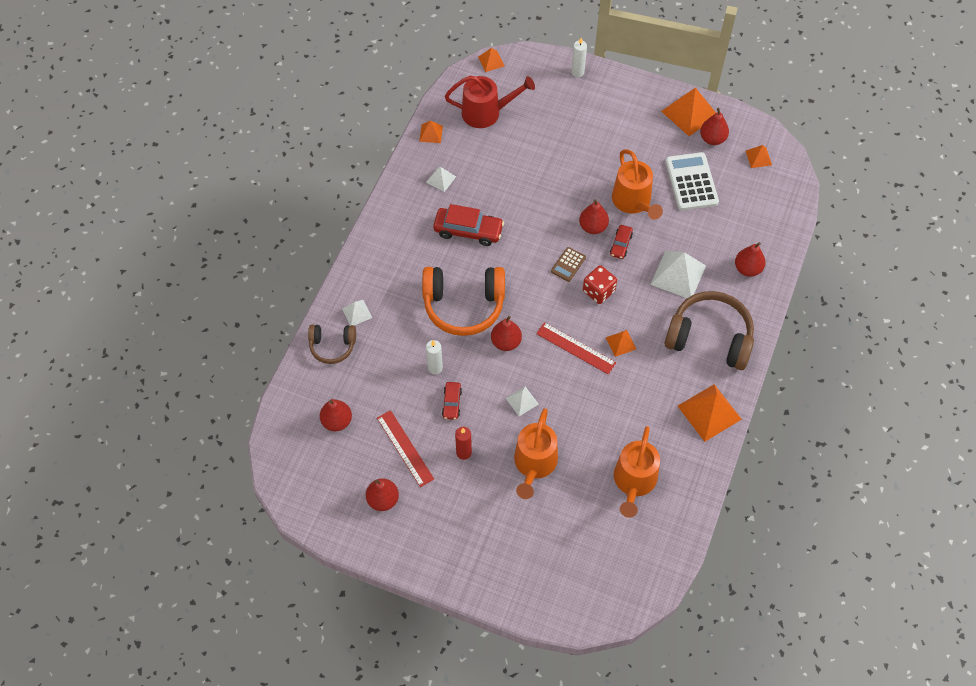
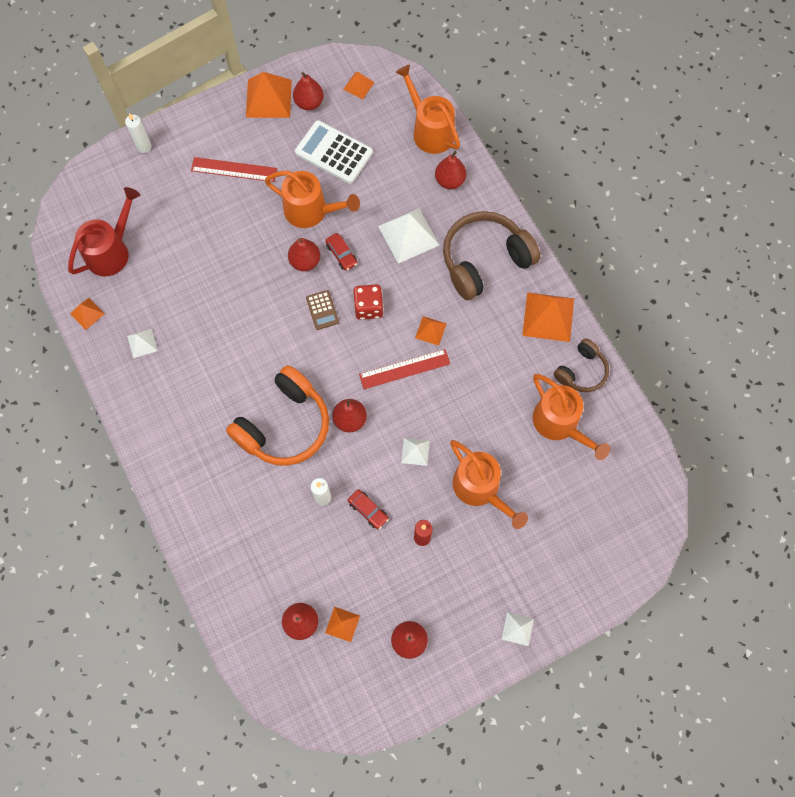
camera: 50 degrees left, 10 degrees up
brown headphones [308,324,356,364] -> brown headphones moved to [554,338,609,392]
white pyramid [342,300,372,326] -> white pyramid moved to [502,612,534,646]
red ruler [377,410,434,487] -> red ruler moved to [191,157,277,182]
red car [433,204,504,246] -> none
orange pyramid [478,48,504,72] -> orange pyramid moved to [325,607,360,642]
none -> orange watering can [395,64,460,154]

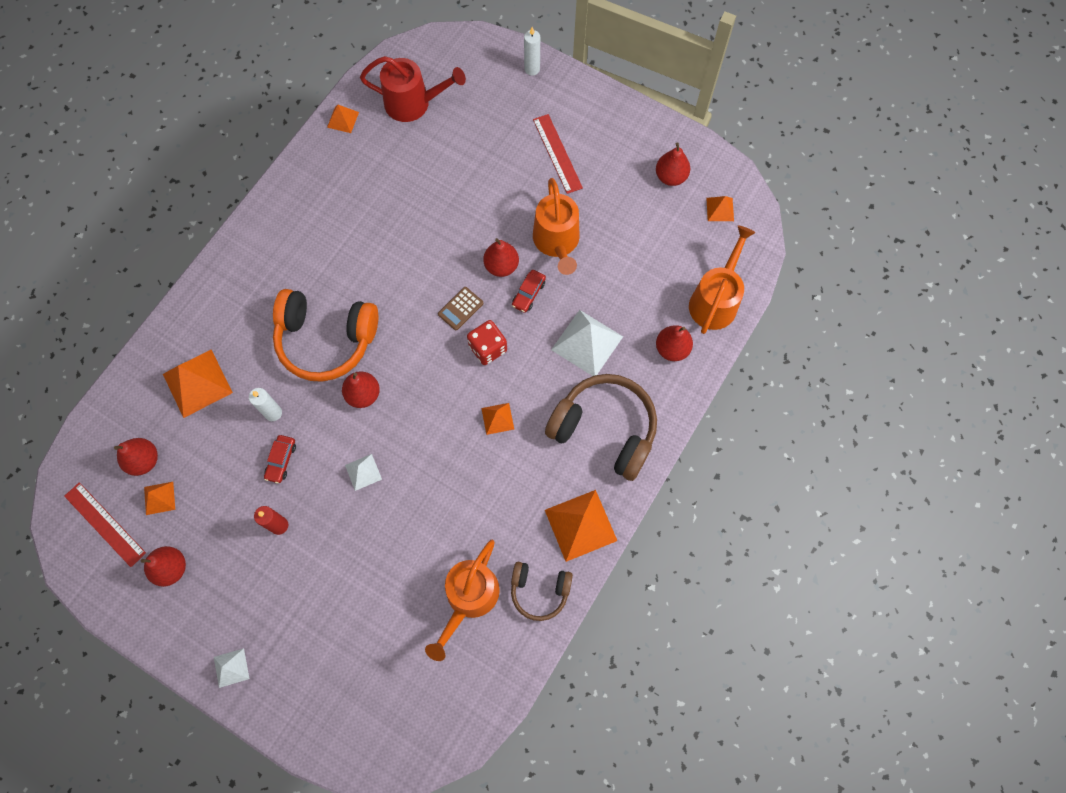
camera: 60 degrees right, 0 degrees up
white pyramid [127,329,158,358] -> none
orange pyramid [246,72,292,118] -> orange pyramid moved to [163,349,233,418]
white calculator [295,120,373,184] -> none
red ruler [359,349,450,389] -> red ruler moved to [64,482,146,567]
orange watering can [450,440,528,529] -> none

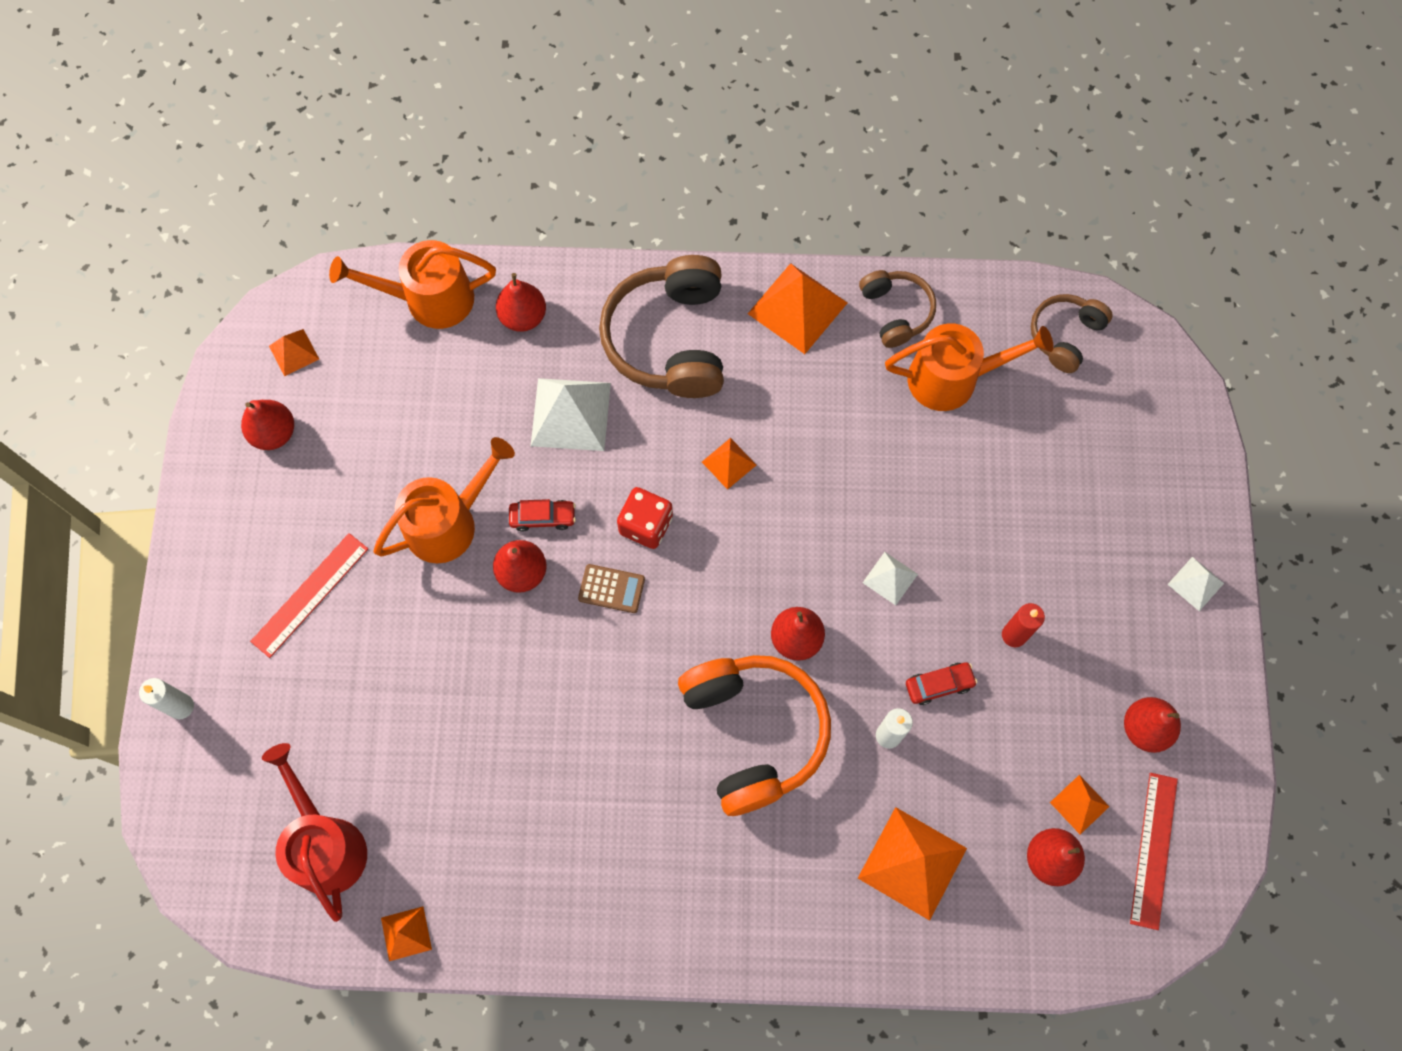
camera: 120 degrees left, 0 degrees up
none -> brown headphones [1031,294,1112,373]

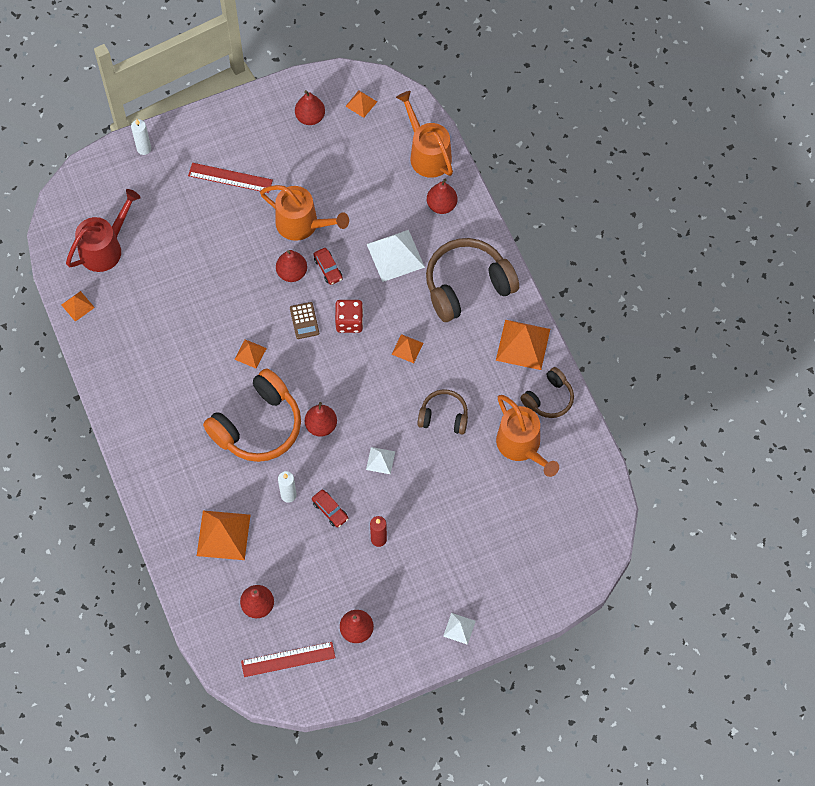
camera: 65 degrees right, 5 degrees down
brown headphones [1031,294,1112,373] -> brown headphones moved to [417,389,468,435]
orange pyramid [1050,775,1110,834] -> orange pyramid moved to [234,339,267,368]

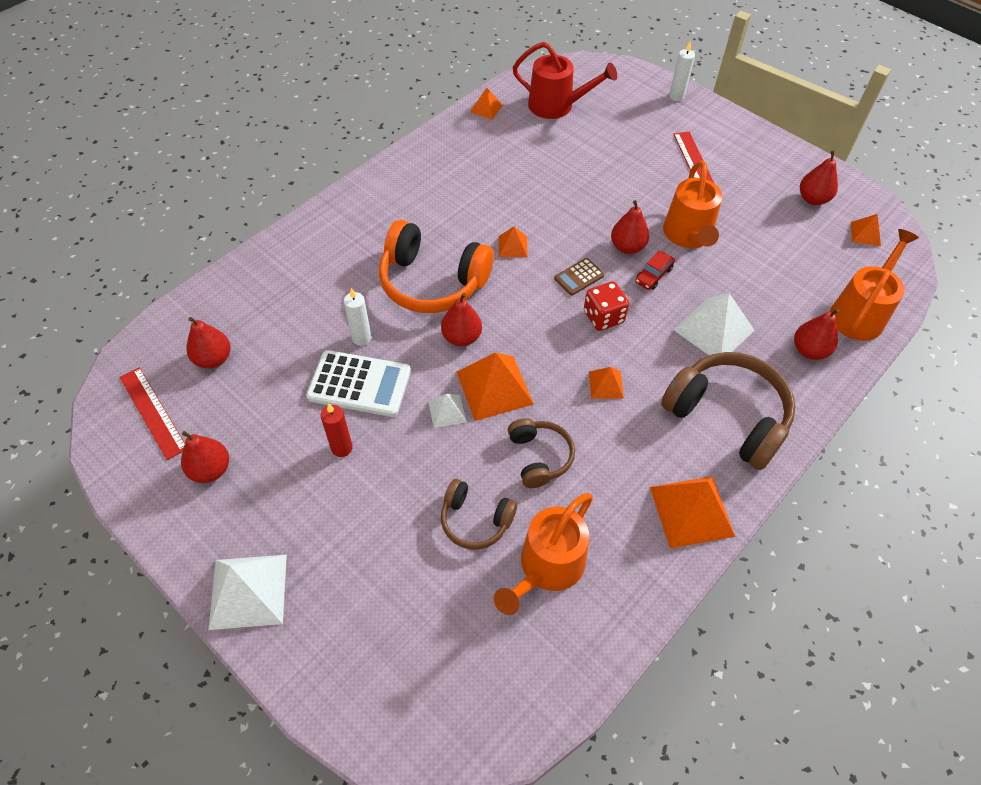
camera: 65 degrees right, 10 degrees down
orange pyramid [197,511,250,560] -> orange pyramid moved to [457,352,534,421]
red car [312,490,349,528] -> white calculator [306,350,411,417]
white pyramid [443,613,476,645] -> white pyramid [208,555,287,630], size x1.90
brown headphones [520,367,574,418] -> brown headphones moved to [441,479,517,549]

